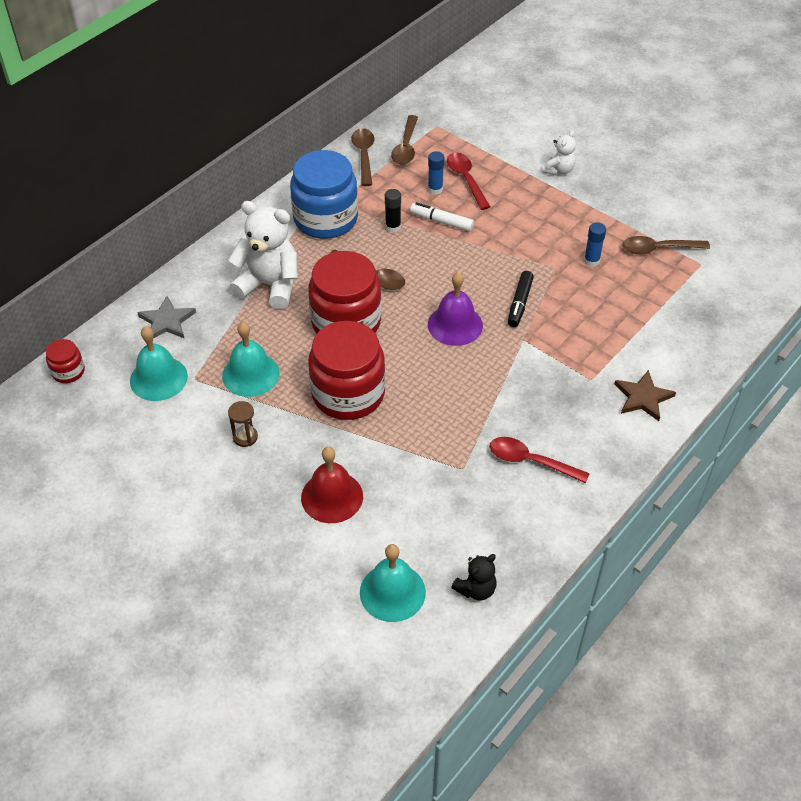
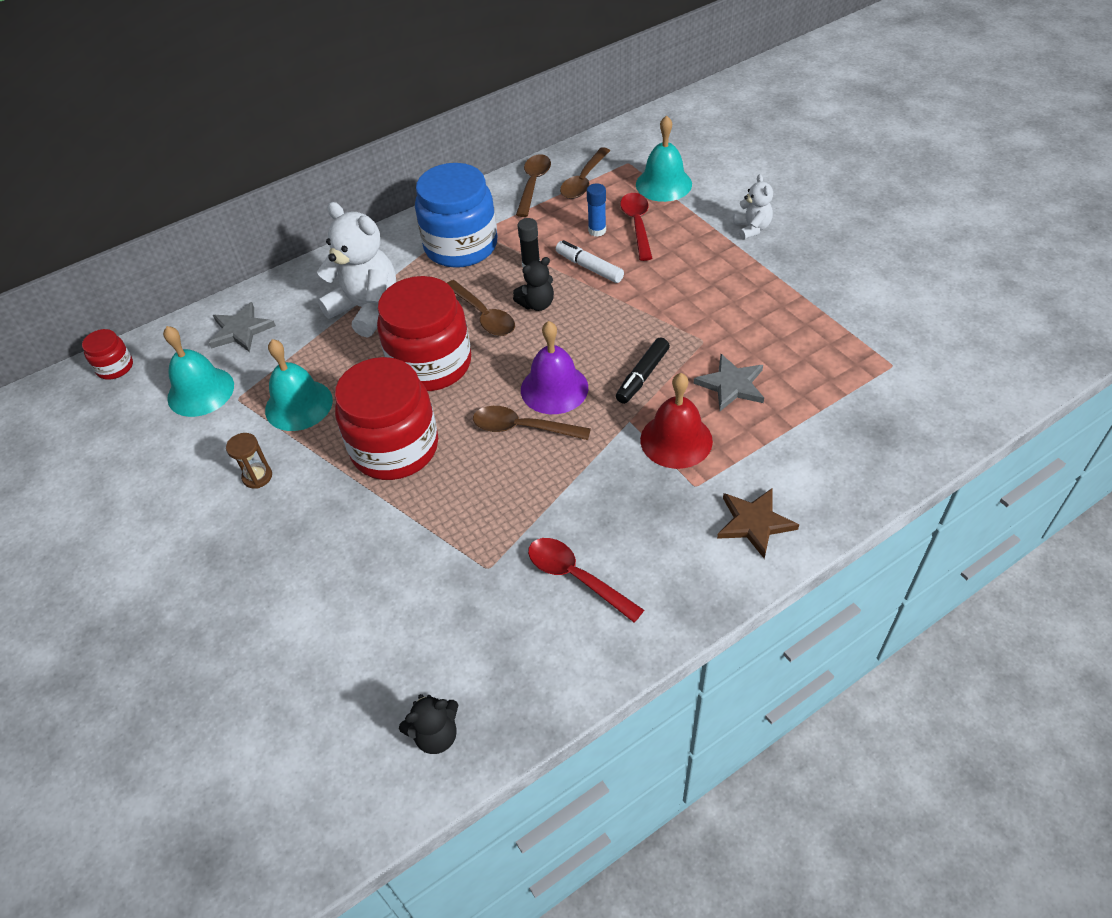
camera: 20 degrees right, 0 degrees up
red bell [301,447,363,523] -> red bell moved to [640,373,713,469]
turquoise bell [360,544,426,622] -> turquoise bell moved to [636,115,692,202]
white teddy bear [543,130,576,175] -> white teddy bear turned 60 degrees counterclockwise [733,174,773,240]
blue glue stick [584,222,606,267] -> none
brown spoon [622,236,710,254] -> brown spoon moved to [473,406,591,440]
none -> black teddy bear [513,257,554,311]
none -> grey star [693,354,764,411]

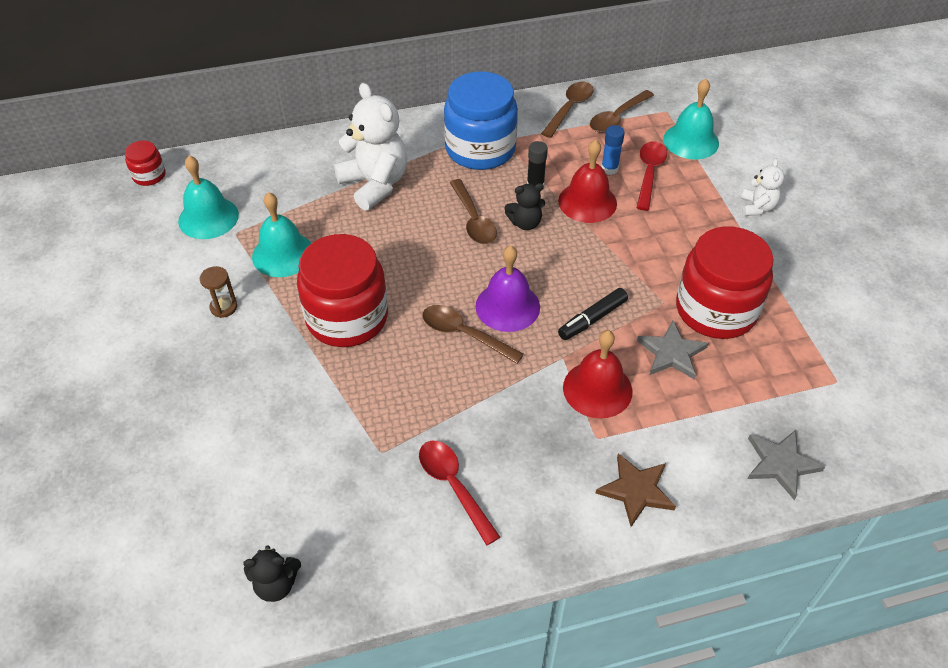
camera: 15 degrees right, 0 degrees up
grey star [209,302,276,352] -> grey star moved to [747,430,825,500]
red jar [377,276,471,391] -> red jar moved to [676,226,774,339]
white marker [556,240,624,283] -> red bell [558,140,617,223]

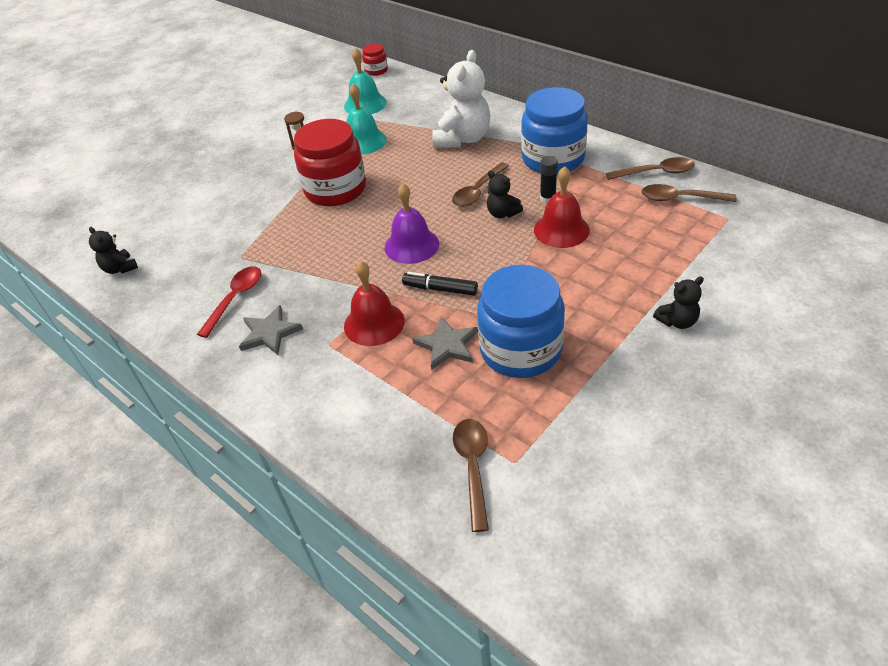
camera: 60 degrees right, 5 degrees down
brown spoon [422,305,524,364] -> brown spoon moved to [453,419,489,532]
brown star [595,453,676,527] -> none
blue glue stick [601,125,625,175] -> none
red spoon [636,141,667,211] -> none
turquoise bell [663,79,719,159] -> none
red jar [676,226,774,339] -> blue jar [477,265,565,378]
white teddy bear [741,158,784,216] -> black teddy bear [653,276,704,329]
grey star [747,430,825,500] -> grey star moved to [239,305,303,355]

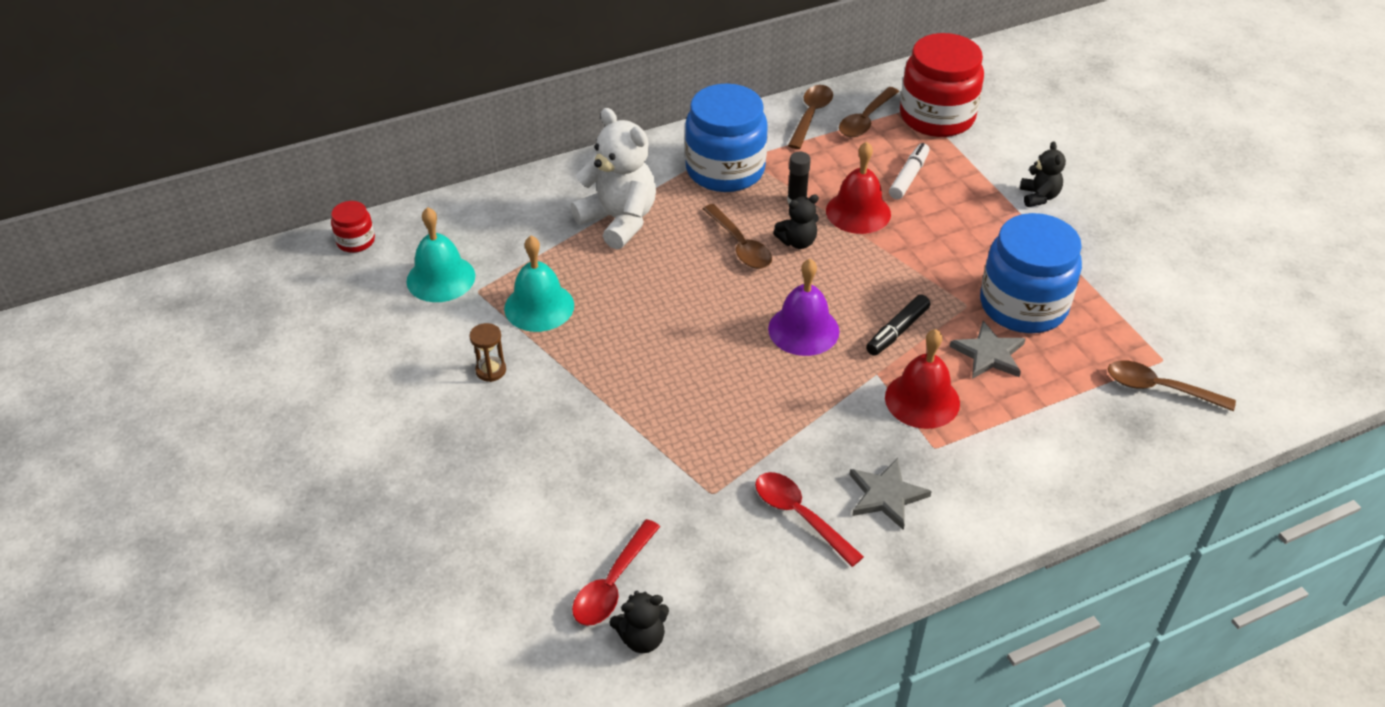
camera: 70 degrees left, 0 degrees up
red jar [294,119,366,206] -> red jar moved to [900,33,984,137]
none -> red spoon [572,519,660,626]
none -> white marker [889,143,930,199]

